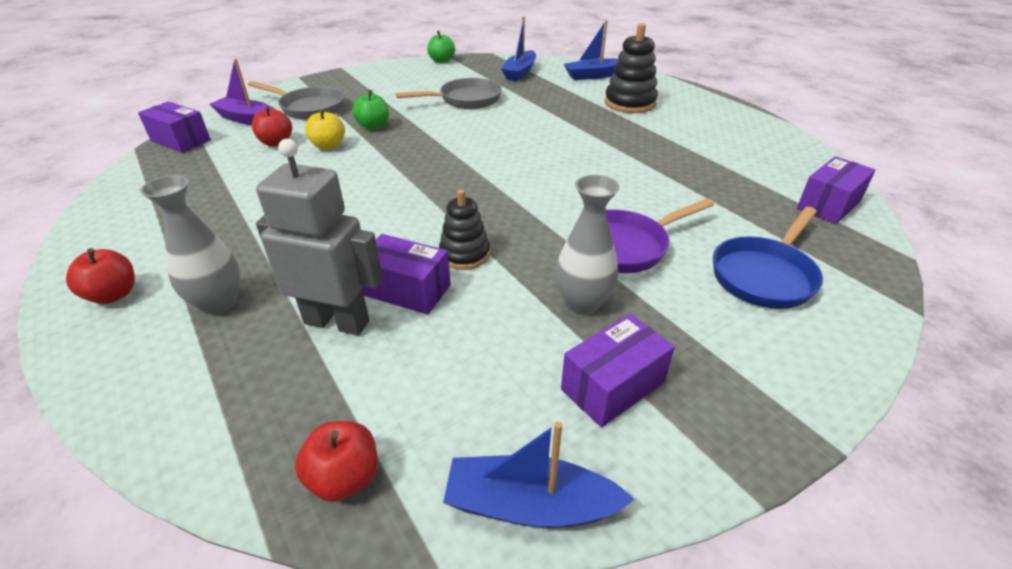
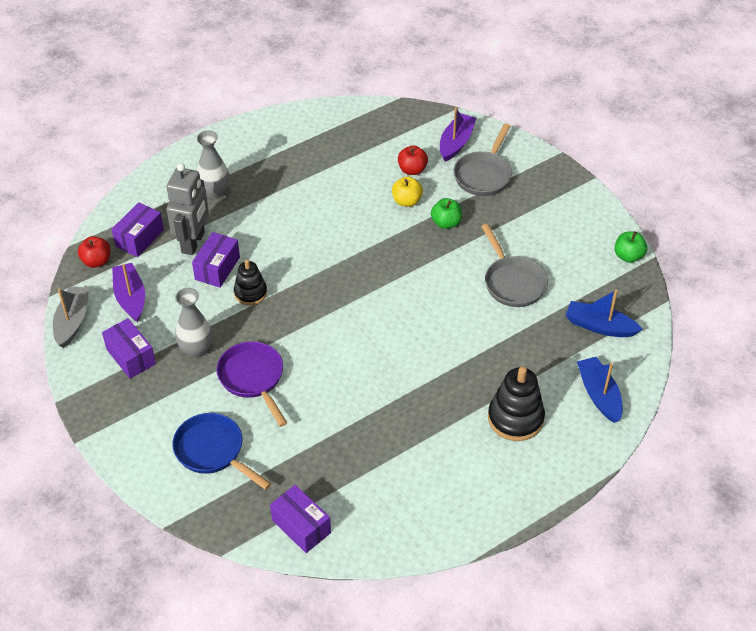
camera: 90 degrees right, 10 degrees up
red apple [66,248,135,304] -> none
purple box [138,101,211,153] -> purple box moved to [111,202,164,257]
blue boat [443,421,635,528] -> grey boat [53,286,89,348]
none -> purple boat [112,263,145,322]

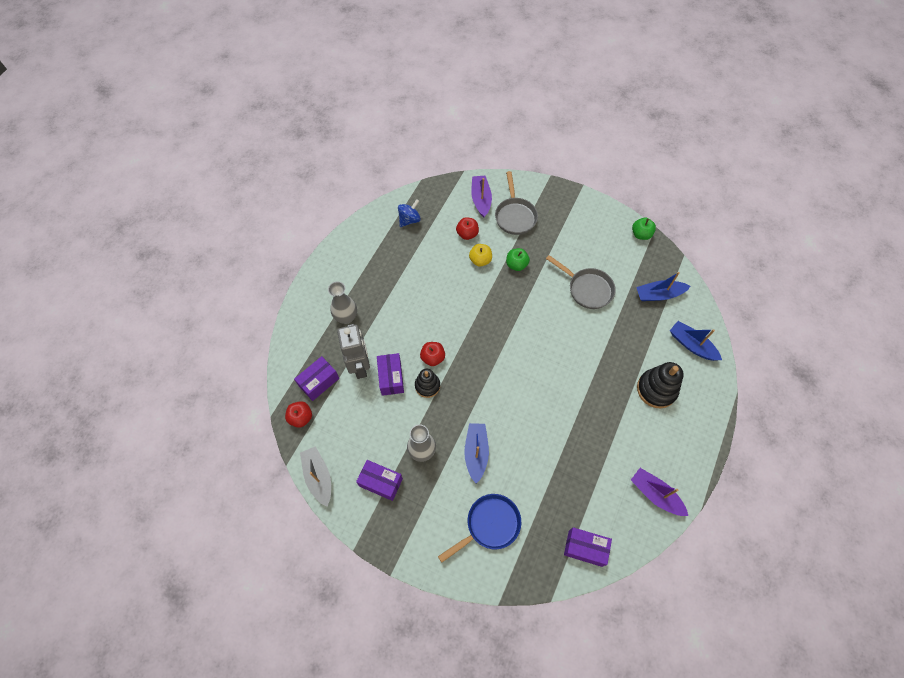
camera: 30 degrees left, 15 degrees up
purple box [111,202,164,257] -> purple box turned 45 degrees clockwise [294,356,339,401]
purple boat [112,263,145,322] -> purple boat moved to [631,468,688,516]
blue pan [172,413,271,490] -> blue pan turned 135 degrees clockwise [438,494,521,563]
purple pan [216,341,287,427] -> blue boat [464,423,489,484]
none -> blue spinning top [398,199,421,227]
none -> red apple [420,342,445,366]

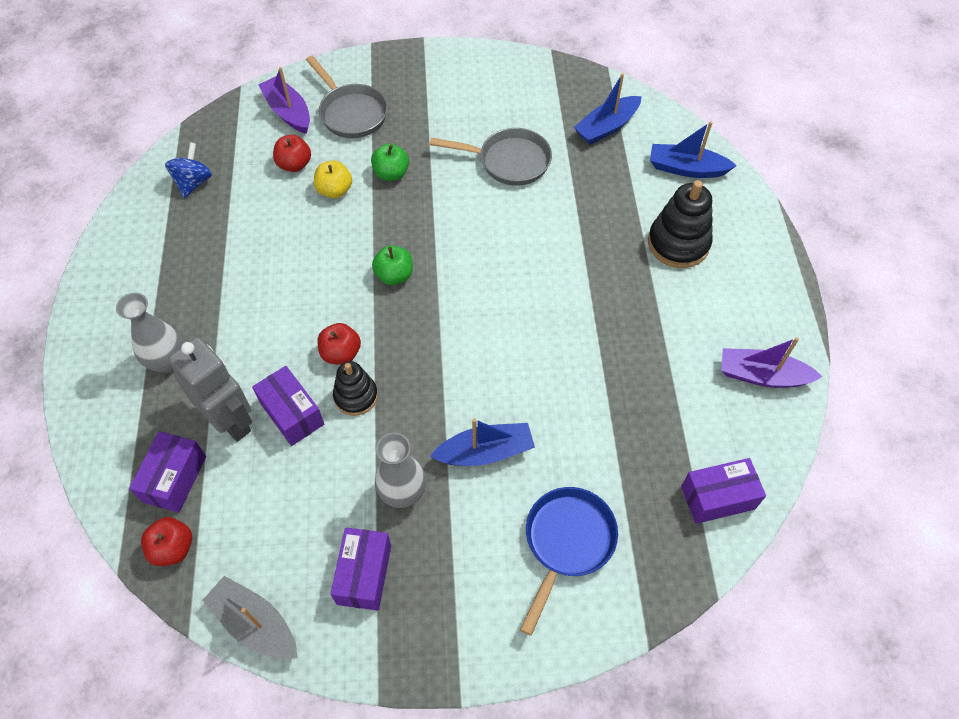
camera: 30 degrees left, 5 degrees down
purple box [356,460,403,501] -> purple box turned 75 degrees counterclockwise [330,527,391,611]
blue boat [464,423,489,484] -> blue boat turned 105 degrees clockwise [430,418,535,466]
green apple [632,218,656,240] -> green apple moved to [372,245,413,285]

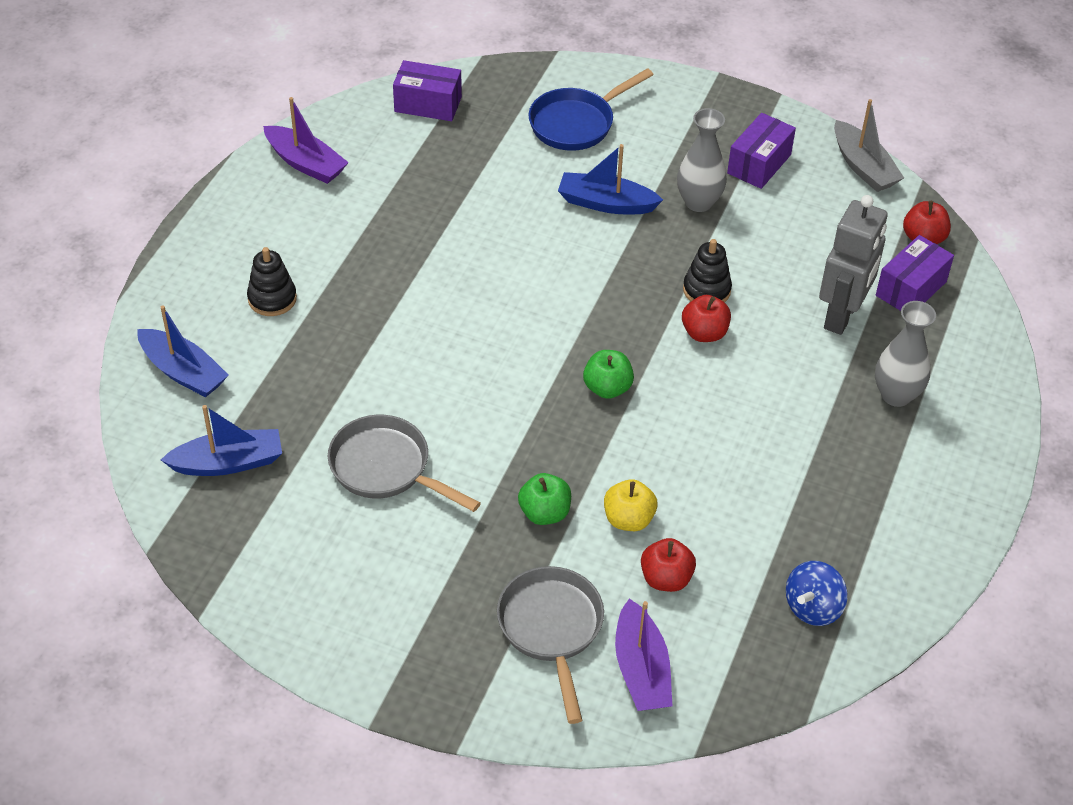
camera: 155 degrees left, 10 degrees down
grey robot [168,337,252,442] -> grey robot turned 135 degrees counterclockwise [819,195,888,335]
purple box [252,366,324,446] -> none
black stacking toy [648,180,713,268] -> black stacking toy [247,247,297,316], size x0.64

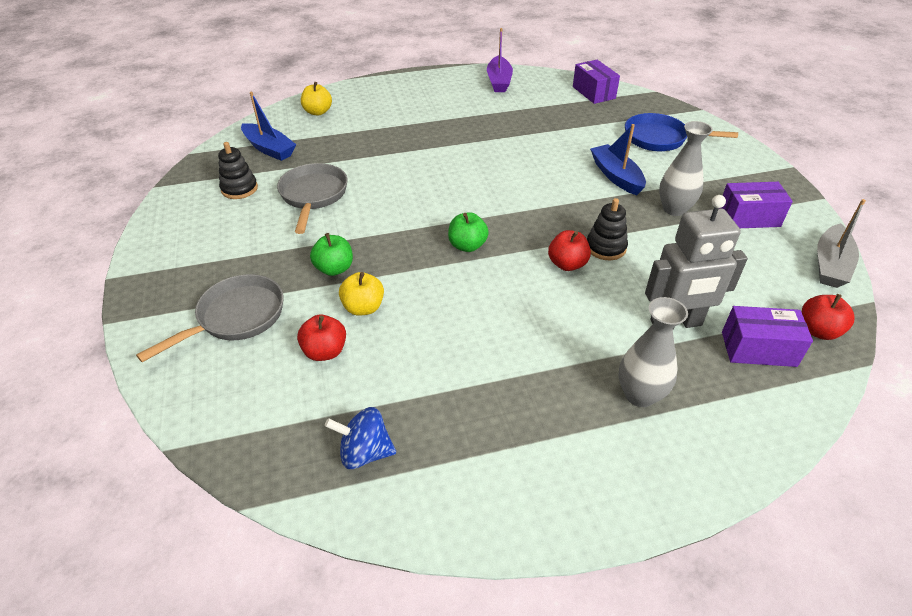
camera: 55 degrees right, 5 degrees down
blue boat [137,306,229,397] -> yellow apple [301,82,332,116]
black stacking toy [247,247,297,316] -> black stacking toy moved to [218,142,258,199]
purple boat [615,598,672,711] -> none

